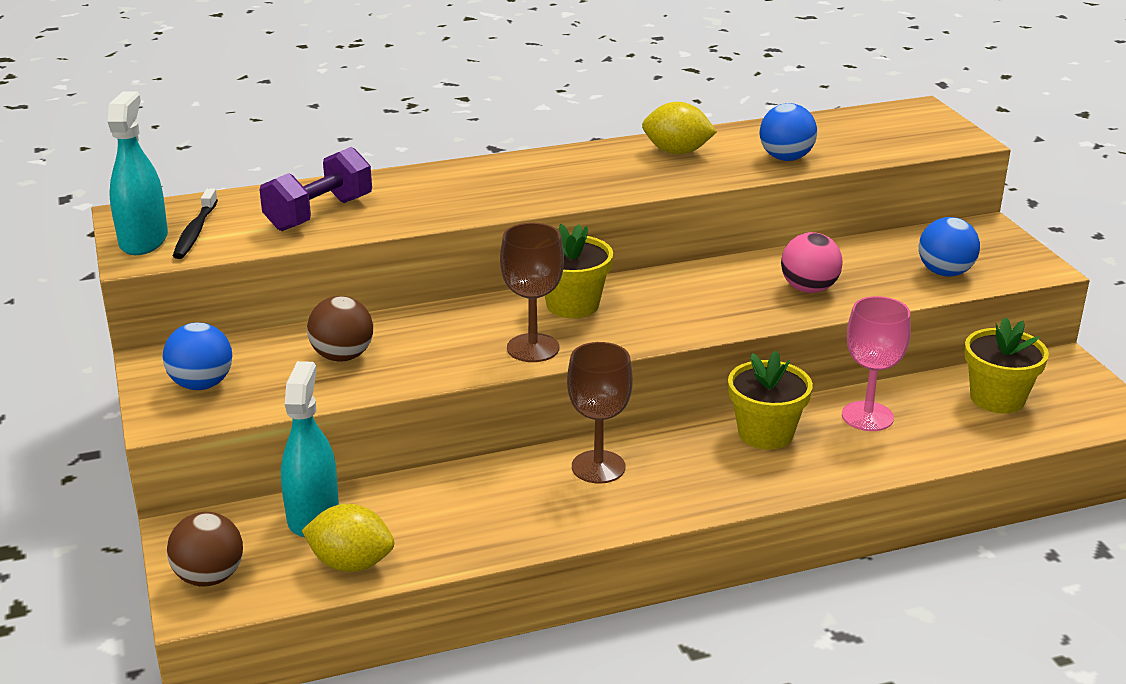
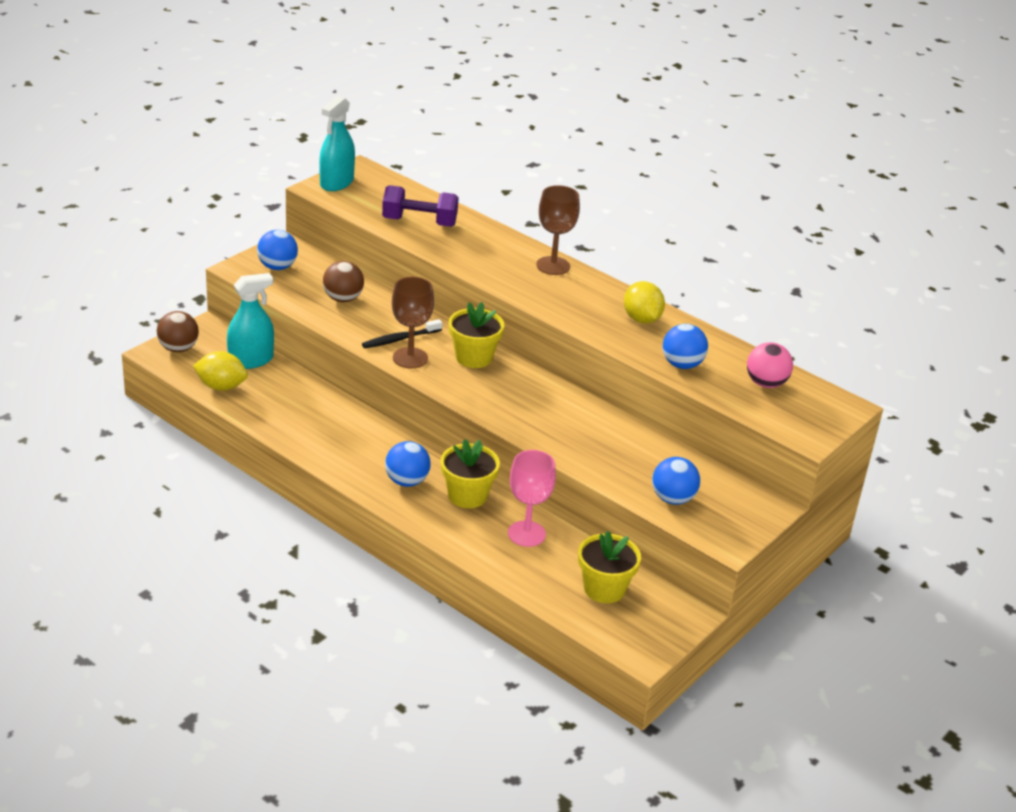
camera: 55 degrees right, 5 degrees up
turquoise spray bottle [107,92,168,255] -> turquoise spray bottle turned 150 degrees clockwise [319,96,355,191]
black toothbrush [173,188,218,259] -> black toothbrush moved to [362,319,442,348]
yellow lemon [302,504,394,572] -> yellow lemon turned 60 degrees counterclockwise [193,351,248,391]
brown goblet [567,342,633,484] -> brown goblet moved to [536,185,580,275]
pink ball [781,232,843,293] -> pink ball moved to [747,342,793,388]
none -> blue ball [385,441,431,487]

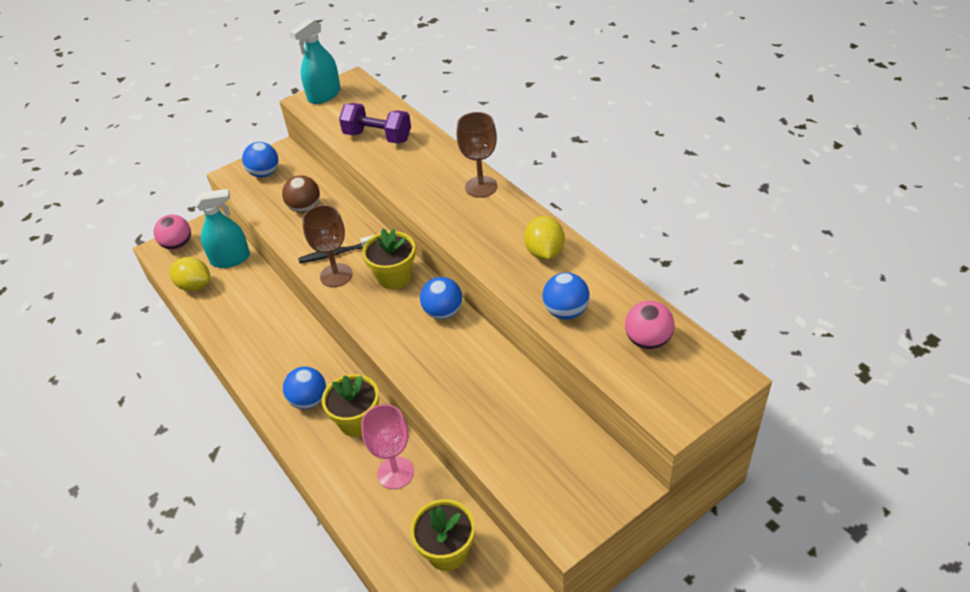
camera: 20 degrees right, 10 degrees up
brown ball [157,311,199,352] -> pink ball [154,214,191,250]
blue ball [652,457,700,505] -> blue ball moved to [420,277,462,319]

